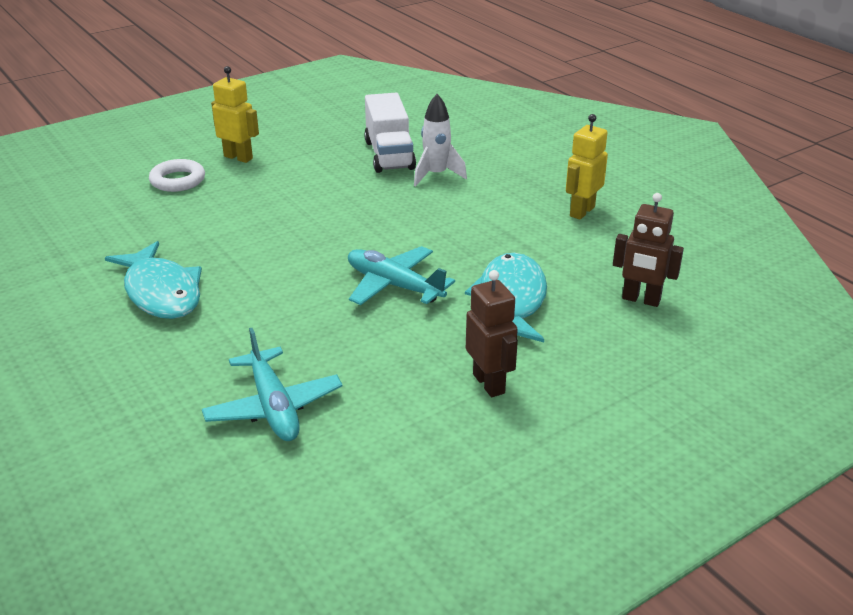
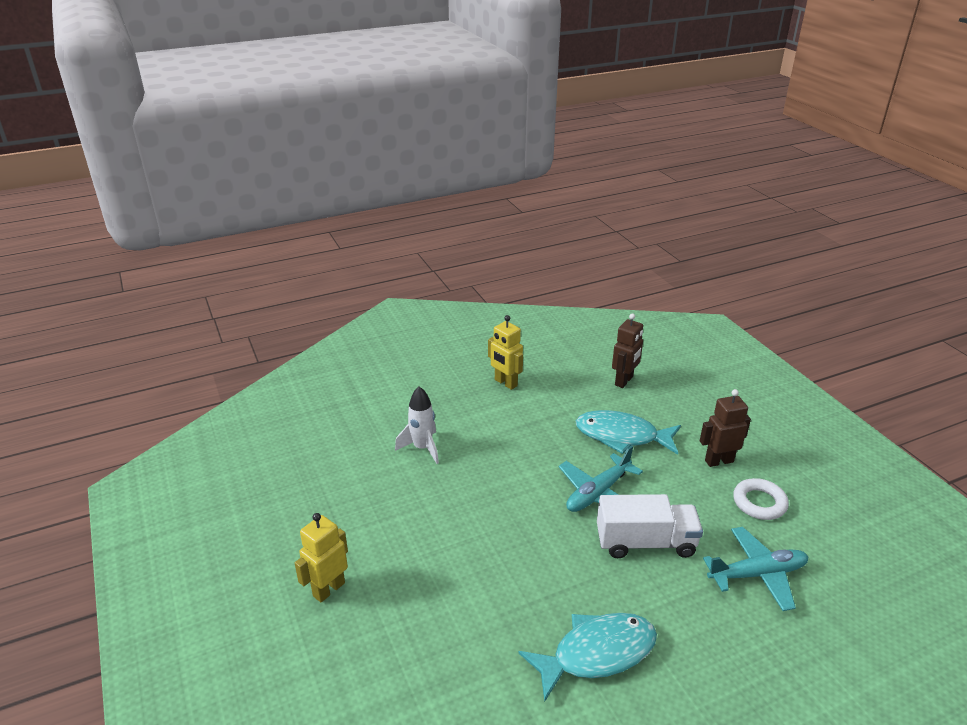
camera: 80 degrees left, 0 degrees up
white ring [149,159,205,192] -> white ring moved to [733,478,789,520]
white truck [364,93,416,173] -> white truck moved to [597,494,703,558]

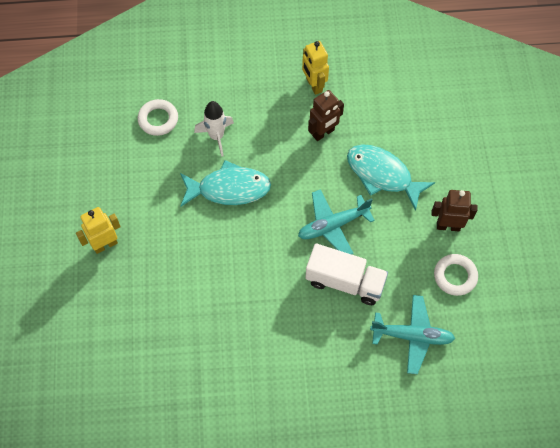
camera: 20 degrees right, 30 degrees up
turquoise fish [519,613,657,702] -> turquoise fish moved to [180,160,271,206]
brown robot [612,313,643,388] -> brown robot moved to [308,90,344,141]
none -> white ring [138,99,178,136]

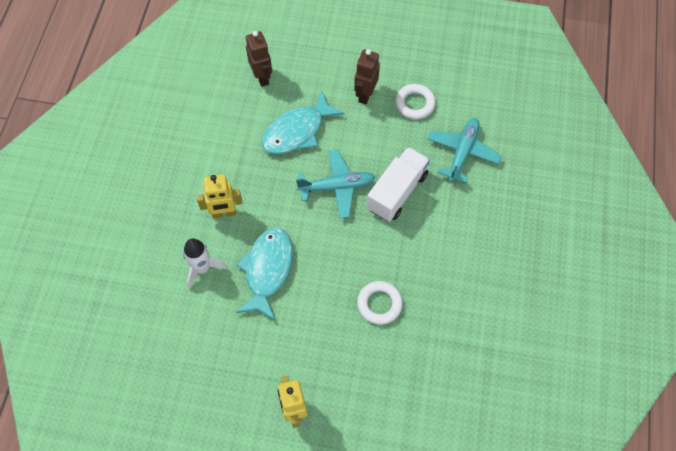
camera: 75 degrees left, 0 degrees up
white ring [138,99,178,136] -> white ring moved to [357,281,403,325]
turquoise plane [298,189,375,254] -> turquoise plane turned 90 degrees counterclockwise [296,149,375,218]
yellow robot [302,41,329,95] -> yellow robot moved to [197,174,242,219]
brown robot [308,90,344,141] -> brown robot moved to [246,31,272,87]

